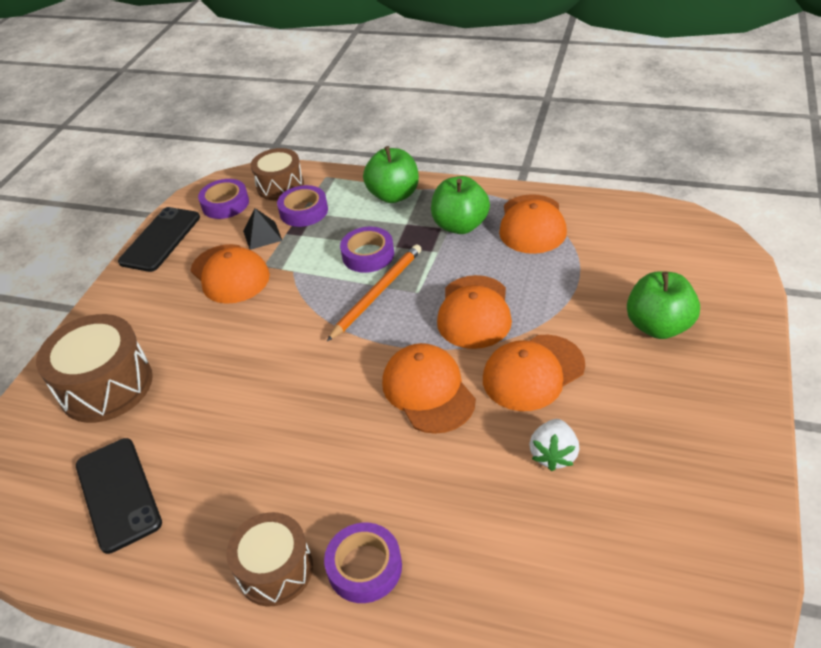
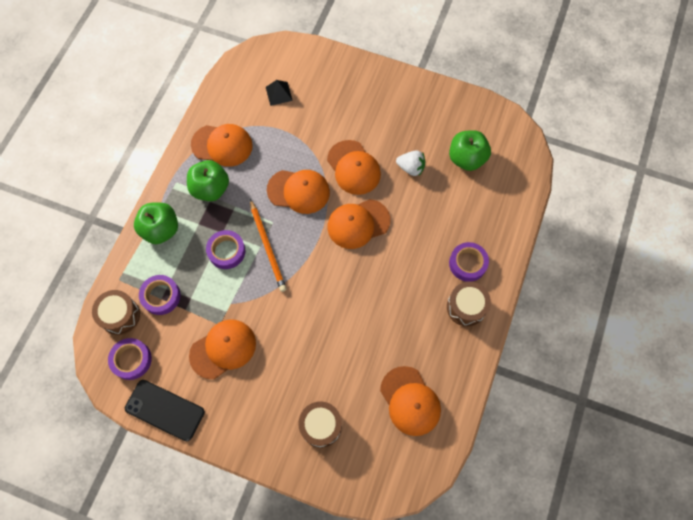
camera: 90 degrees left, 25 degrees up
brown drum [36,314,153,423] -> brown drum [299,401,342,448], size x0.66
black phone [76,438,162,554] -> orange cap [380,366,441,436]
black pyramid [243,208,282,250] -> black pyramid moved to [266,80,293,106]
orange pencil [327,244,422,341] -> orange pencil turned 150 degrees counterclockwise [250,199,287,292]
green apple [627,271,700,339] -> green apple moved to [449,130,491,171]

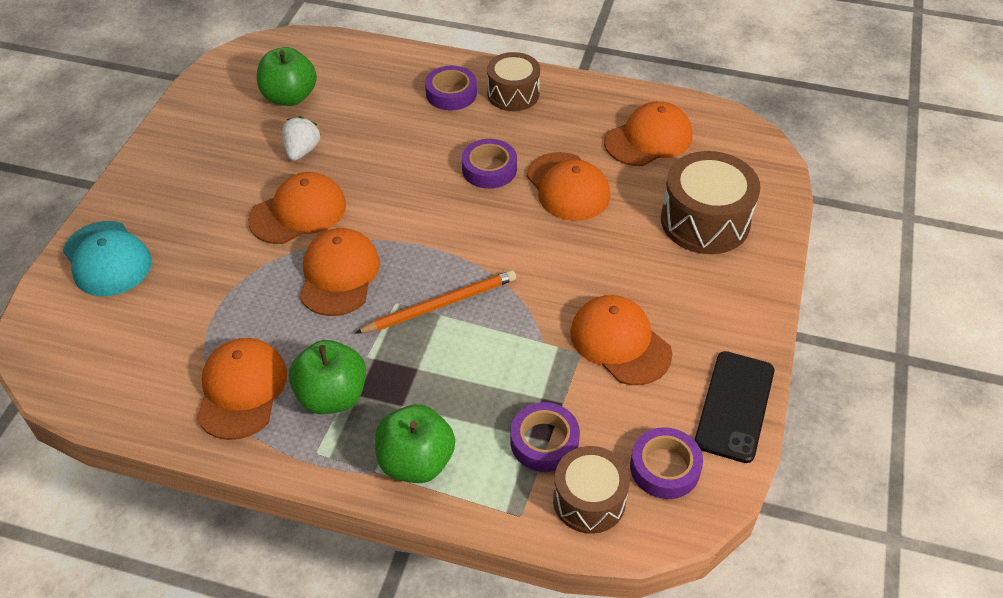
camera: 95 degrees left, 20 degrees down
purple tape [206,230,245,269] -> purple tape moved to [462,139,517,189]
black pyramid [266,80,293,106] -> none
brown drum [299,401,342,448] -> brown drum [661,151,760,254], size x1.52
orange cap [327,199,390,249] -> orange cap moved to [527,152,610,221]
none -> turquoise cap [63,221,152,296]

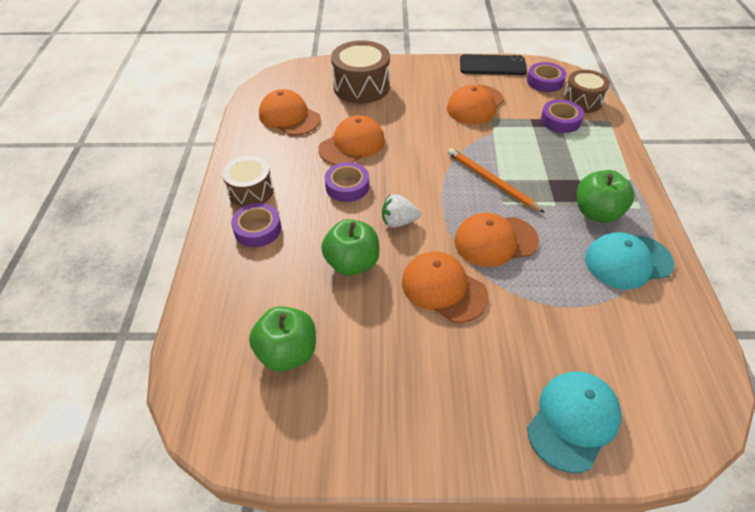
camera: 105 degrees left, 0 degrees up
orange cap [196,338,287,440] -> turquoise cap [585,232,675,289]
white strawberry [282,116,321,161] -> white strawberry moved to [382,194,421,227]
green apple [375,404,455,483] -> green apple moved to [321,219,380,276]

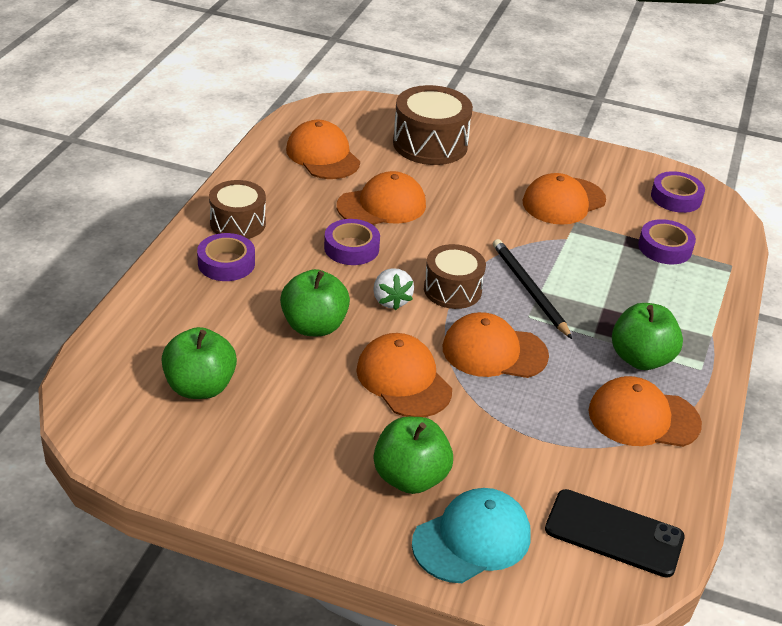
camera: 15 degrees right, 10 degrees down
white strawberry [382,194,421,227] -> white strawberry turned 120 degrees counterclockwise [373,268,414,310]
orange pencil [447,148,545,213] -> black pencil [493,239,572,339]
black phone [460,54,527,75] -> black phone moved to [545,489,685,578]
brown drum [563,70,610,113] -> brown drum moved to [424,244,486,309]
turquoise cap [585,232,675,289] -> orange cap [588,376,702,447]
none -> green apple [374,417,453,494]

